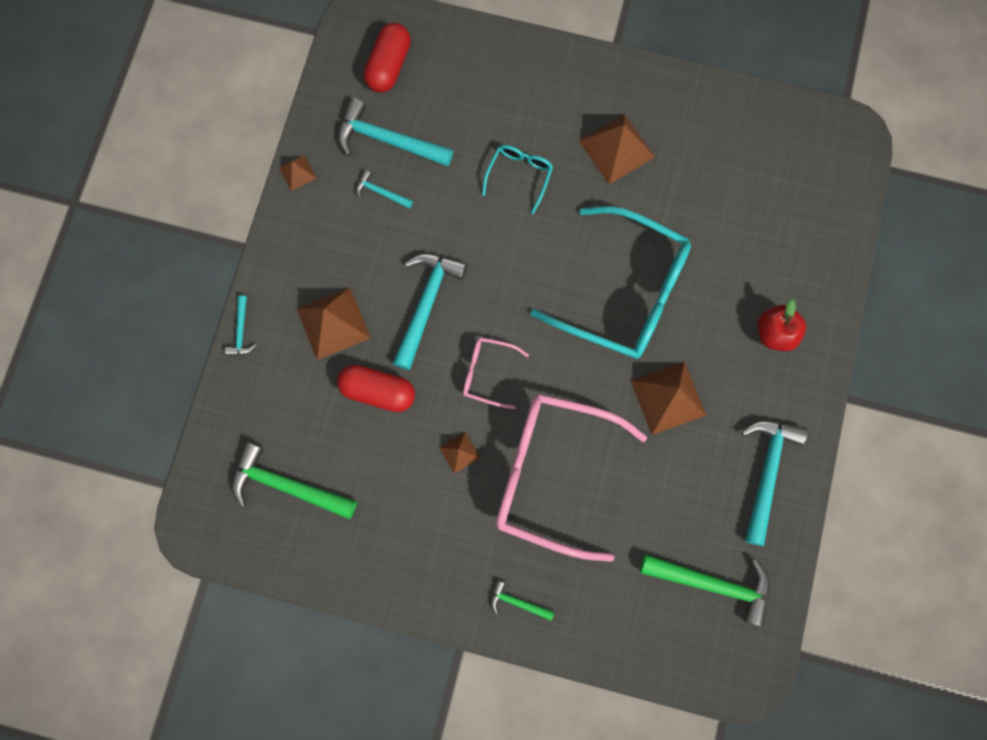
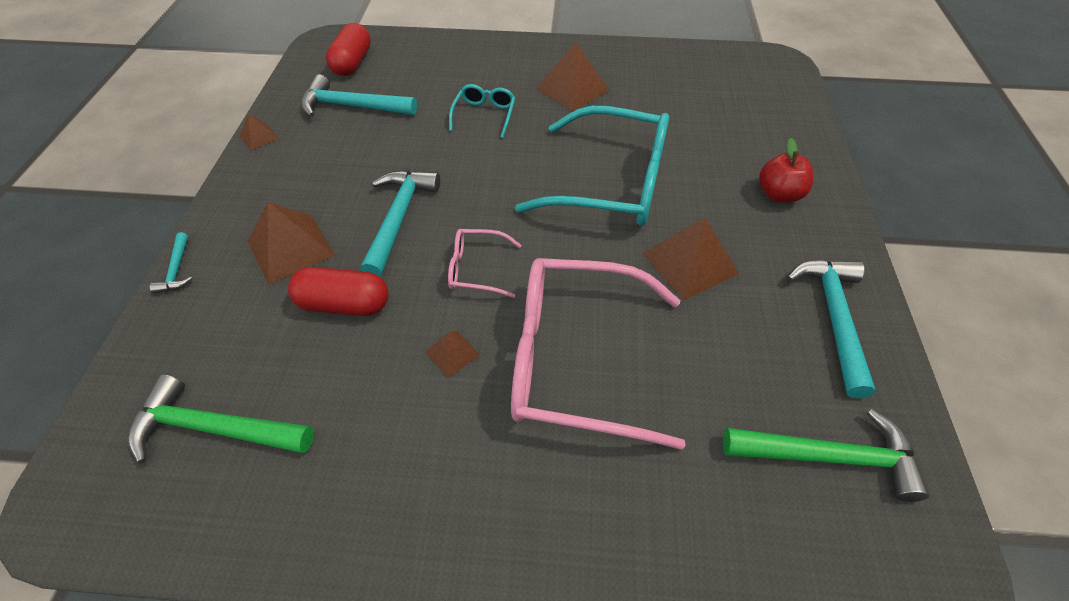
camera: 10 degrees left, 25 degrees down
turquoise hammer [356,170,413,209] -> none
green hammer [491,580,555,621] -> none

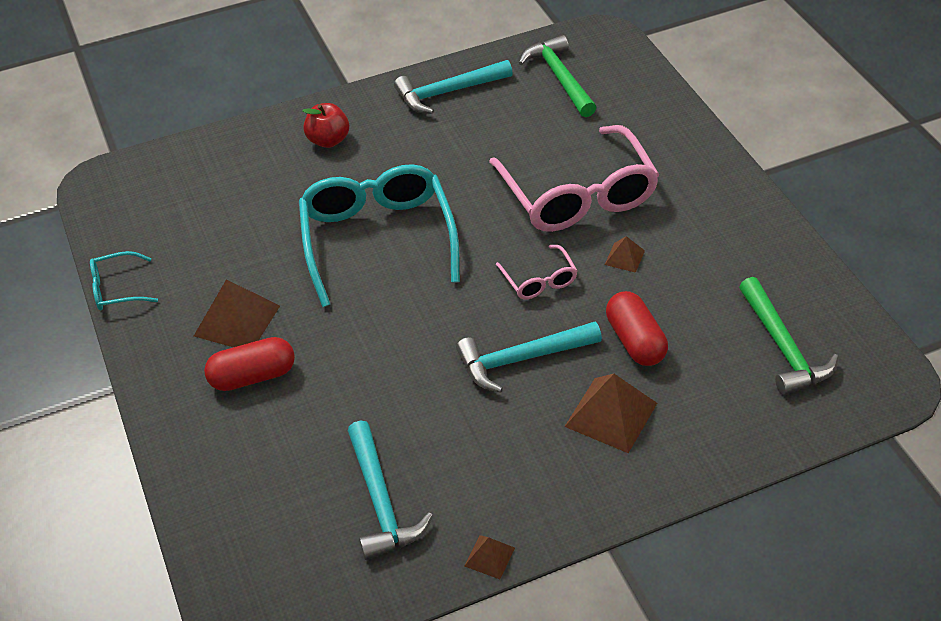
camera: 115 degrees left, 5 degrees down
turquoise hammer [150,232,193,294] -> none
red capsule [326,23,371,76] -> red capsule moved to [204,337,295,391]
turquoise glasses [449,84,516,138] -> turquoise glasses moved to [90,251,158,310]
brown pyramid [642,218,739,300] -> none

